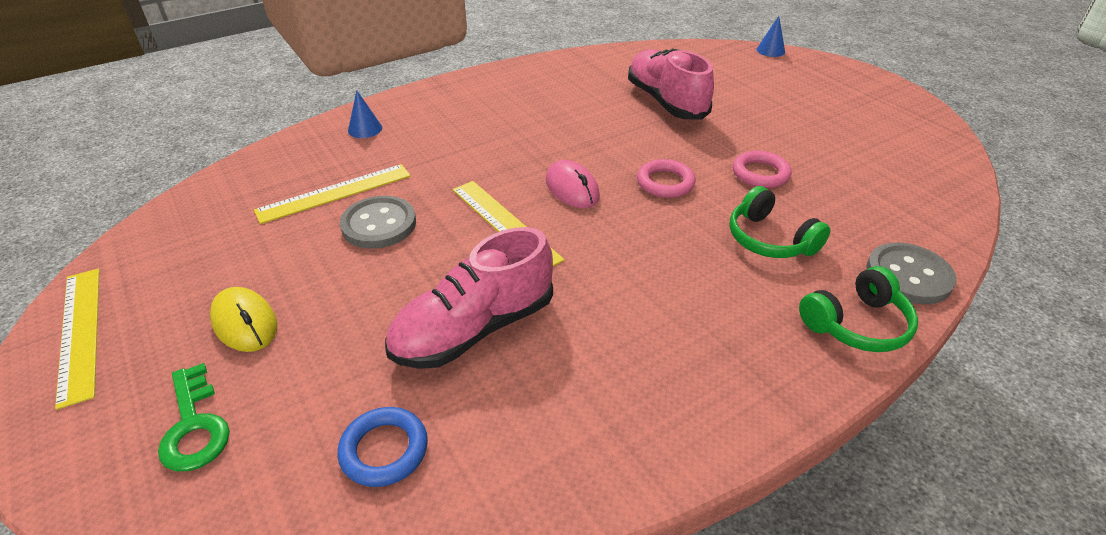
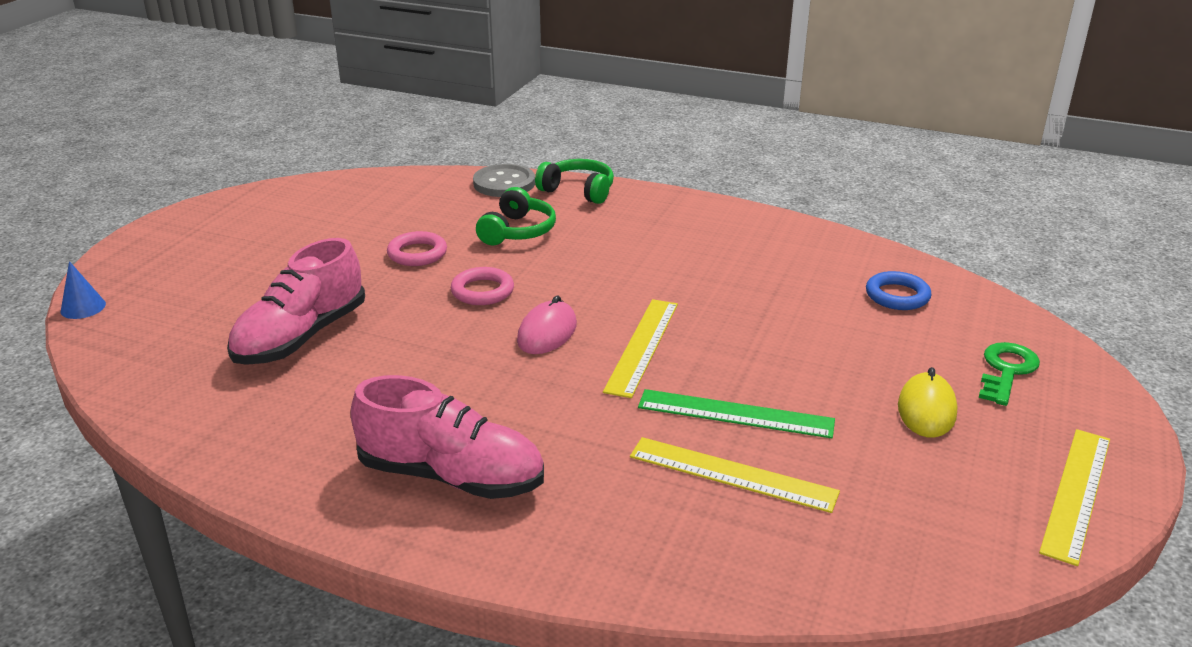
camera: 125 degrees left, 10 degrees down
grey button [340,196,416,249] -> green ruler [638,389,835,438]
blue cone [348,91,382,138] -> none
pink shoe [385,227,553,369] -> pink shoe moved to [350,375,544,499]

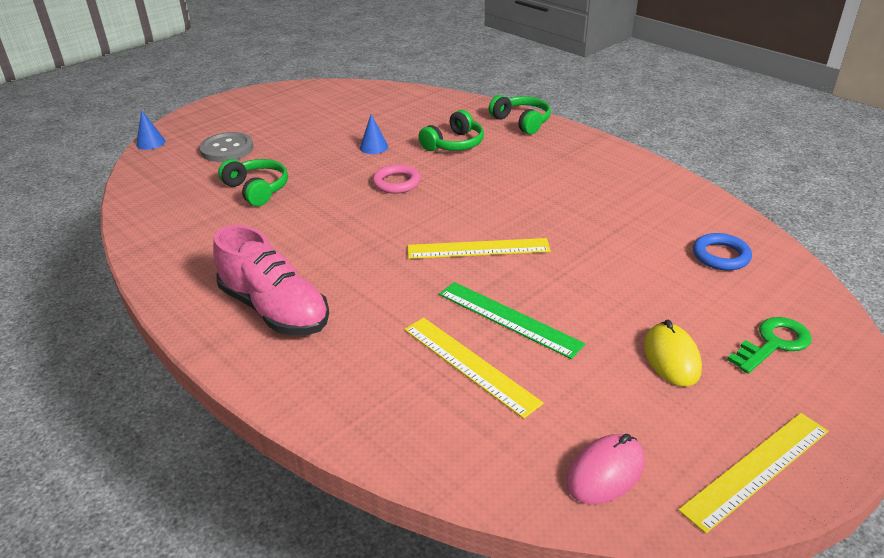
camera: 25 degrees right, 5 degrees up
pink shoe [227,238,365,365] -> green headphones [218,159,288,206]
pink ring [387,231,447,266] -> blue cone [360,114,388,154]
grey button [473,164,535,197] -> grey button moved to [199,132,253,162]
pink mouse [517,296,577,354] -> pink mouse moved to [566,434,645,504]
yellow ruler [603,299,678,398] -> yellow ruler turned 45 degrees clockwise [408,238,551,259]
yellow mouse [898,367,957,438] -> yellow mouse turned 45 degrees counterclockwise [644,320,702,387]

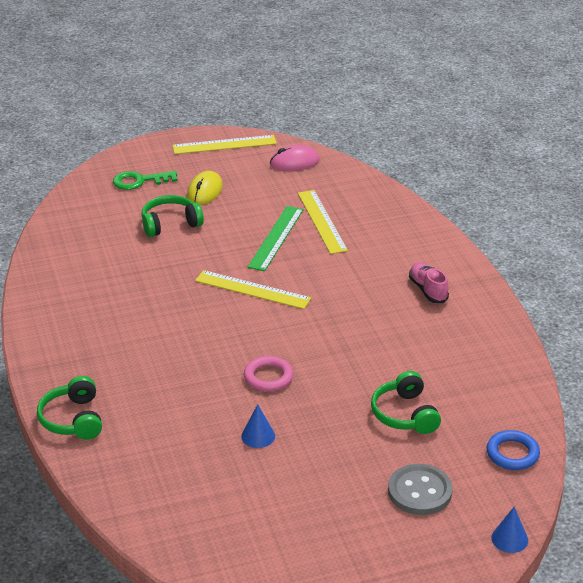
camera: 155 degrees left, 0 degrees up
pink shoe [213,225,329,335] -> pink shoe [409,262,449,303], size x0.55
green headphones [418,110,484,151] -> green headphones moved to [141,195,204,237]
green ruler [439,282,585,359] -> green ruler turned 45 degrees clockwise [247,206,304,271]
blue ring [693,233,752,271] -> blue ring moved to [487,430,540,470]

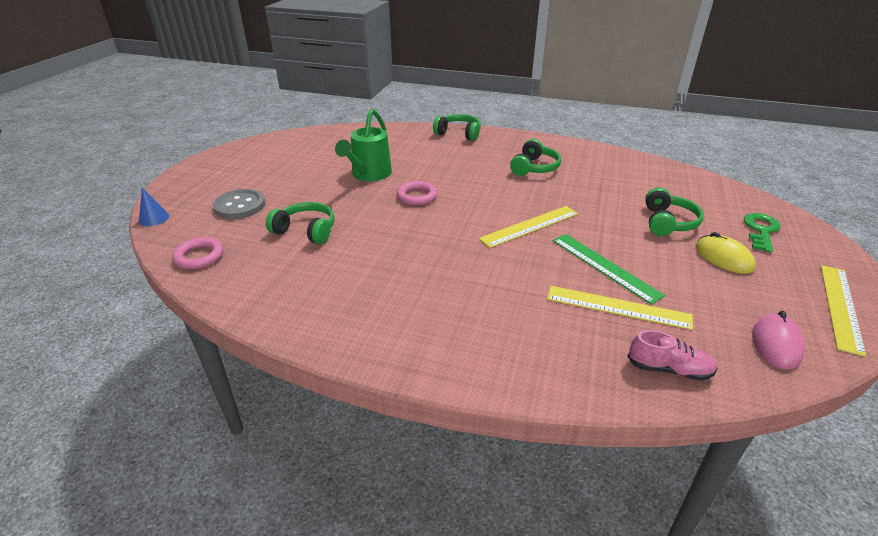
camera: 125 degrees right, 0 degrees up
blue cone [241,404,275,448] -> green watering can [335,109,392,181]
pink shoe [409,262,449,303] -> pink shoe moved to [627,330,718,381]
blue ring [487,430,540,470] -> pink ring [172,237,224,269]
none -> green headphones [510,139,561,176]

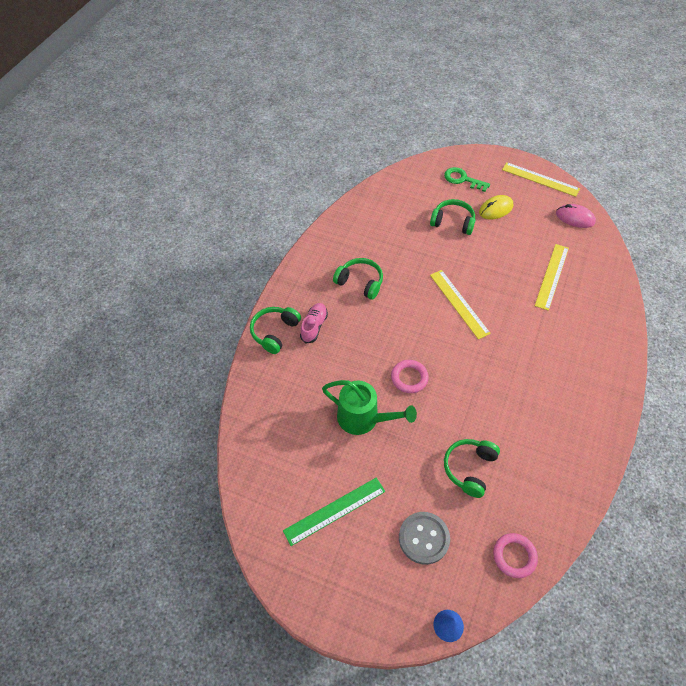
camera: 85 degrees left, 20 degrees up
green ruler [553,234,665,304] -> green ruler moved to [283,477,385,546]
pink shoe [627,330,718,381] -> pink shoe moved to [300,303,328,343]

